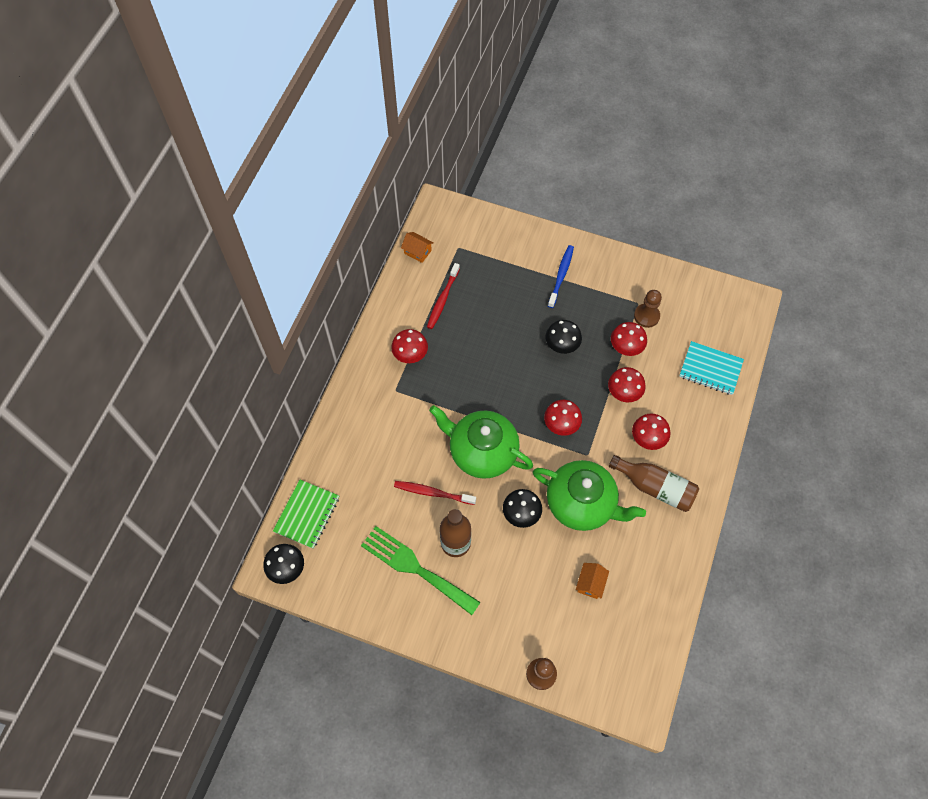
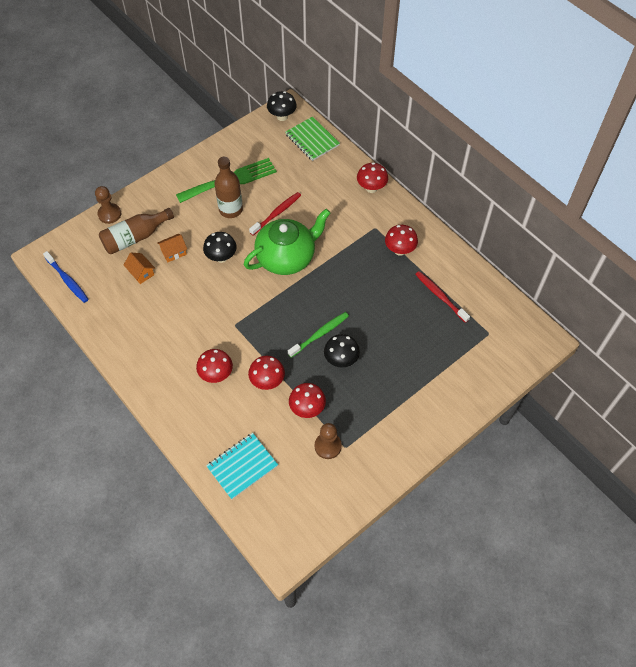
camera: 120 degrees right, 5 degrees down
orange house [401,232,434,263] -> orange house moved to [157,234,187,262]
green teapot [533,460,646,531] -> none
red mushroom [544,400,582,436] -> red mushroom moved to [357,162,388,193]
blue toothbrush [548,245,574,308] -> blue toothbrush moved to [43,251,89,303]
brown bottle [609,455,699,512] -> brown bottle moved to [99,208,174,254]
none -> green toothbrush [288,312,349,358]

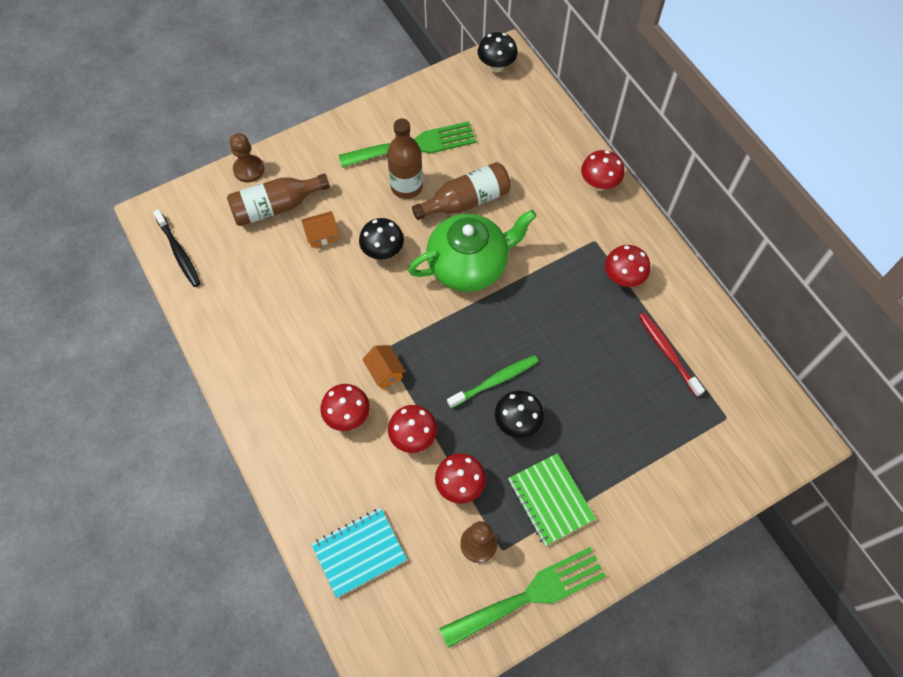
camera: 10 degrees right, 5 degrees up
blue toothbrush [43,251,89,303] -> black toothbrush [153,209,201,287]
orange house [124,253,155,284] -> orange house moved to [362,345,406,389]
red toothbrush [249,192,301,235] -> brown bottle [412,162,511,220]
green notebook [286,116,340,161] -> green notebook moved to [508,453,596,546]
none -> green fork [439,547,606,648]

